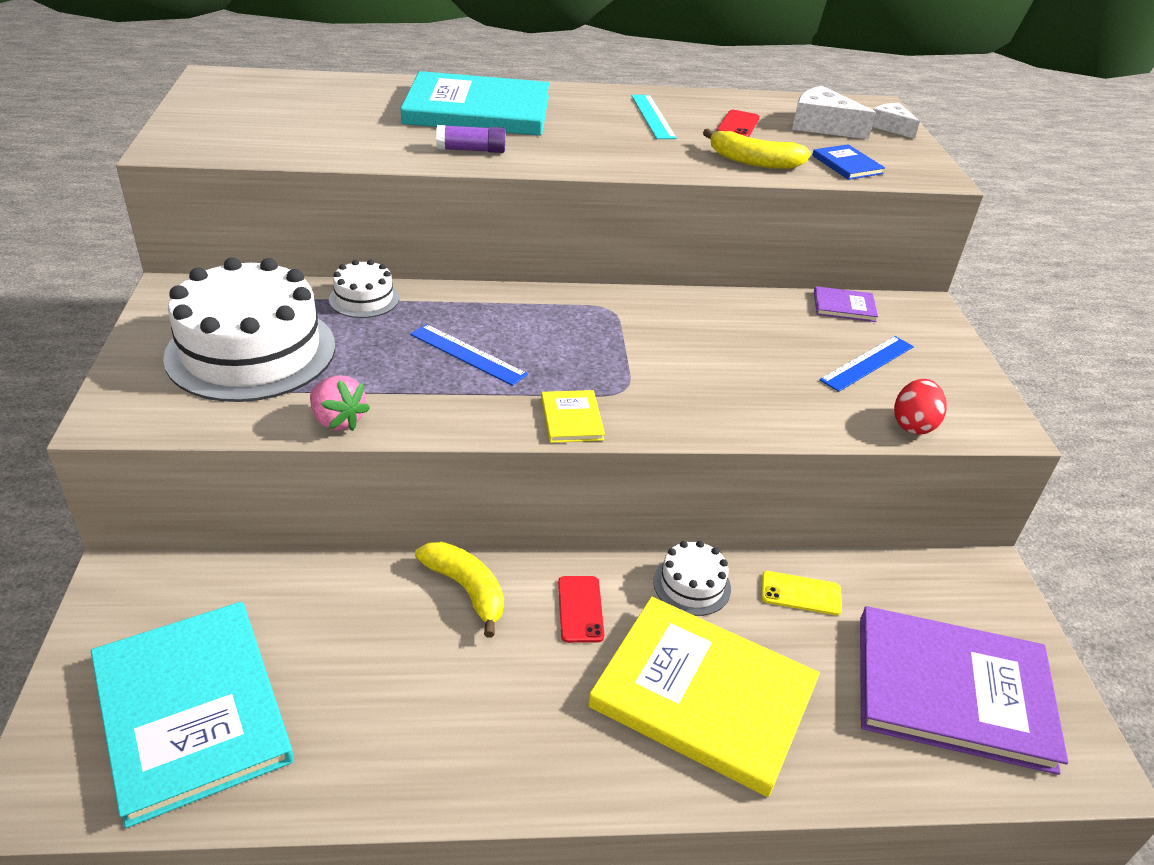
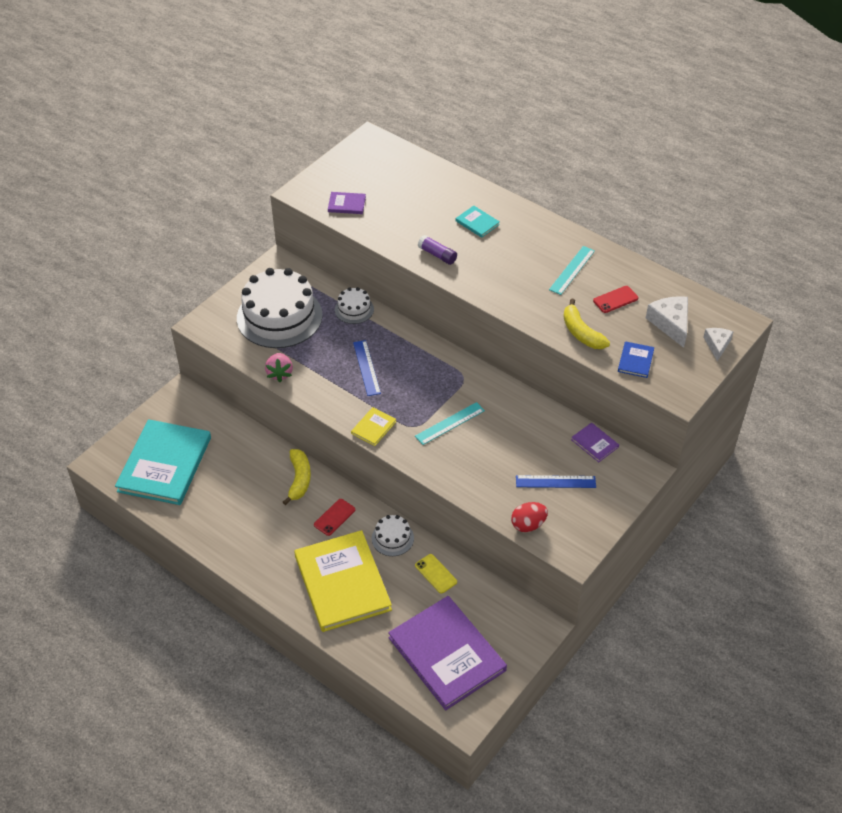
camera: 45 degrees right, 10 degrees up
turquoise book [400,71,549,135] -> turquoise book [456,206,500,238], size x0.41
none -> purple book [328,192,366,214]
none -> turquoise ruler [415,402,485,445]

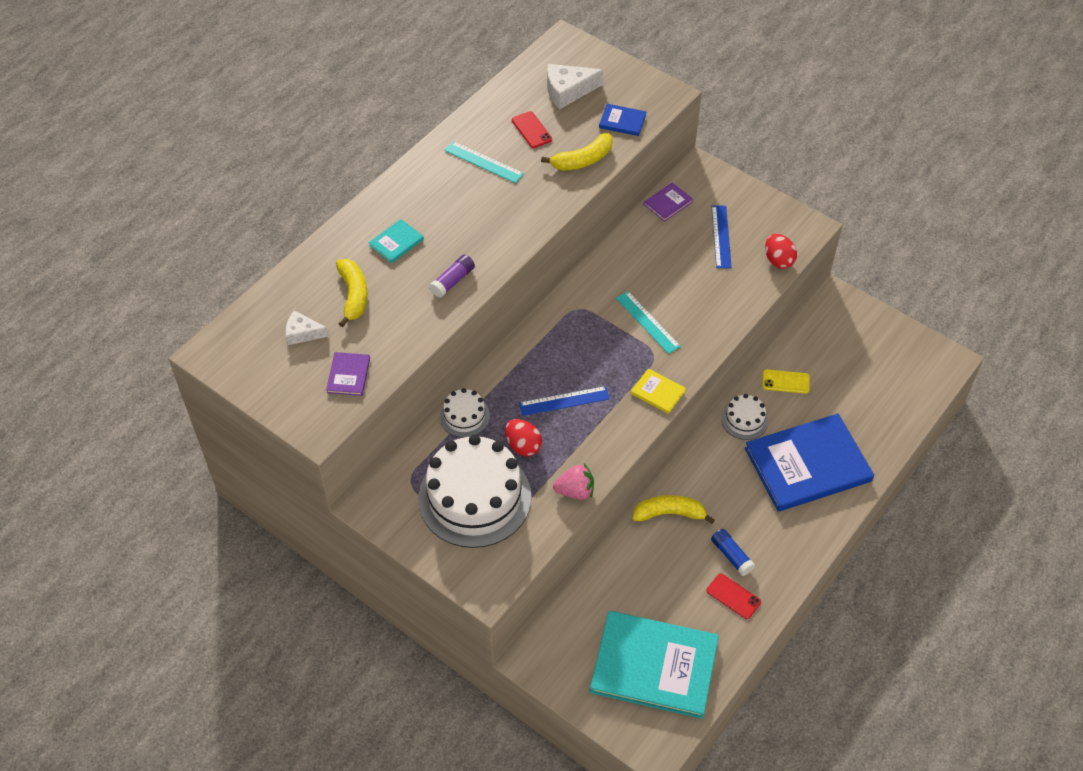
camera: 90 degrees left, 5 degrees up
yellow book [294,530,392,632] -> blue book [745,414,874,512]
red phone [314,499,356,536] -> red phone moved to [707,574,761,619]
purple book [388,596,507,710] -> none
yellow phone [415,554,457,594] -> yellow phone turned 45 degrees clockwise [762,369,810,394]
white cheese [704,328,733,361] -> white cheese moved to [286,310,329,345]
none -> yellow banana [336,259,368,327]
none -> red egg [505,419,542,456]
none -> blue glue stick [711,529,755,576]

